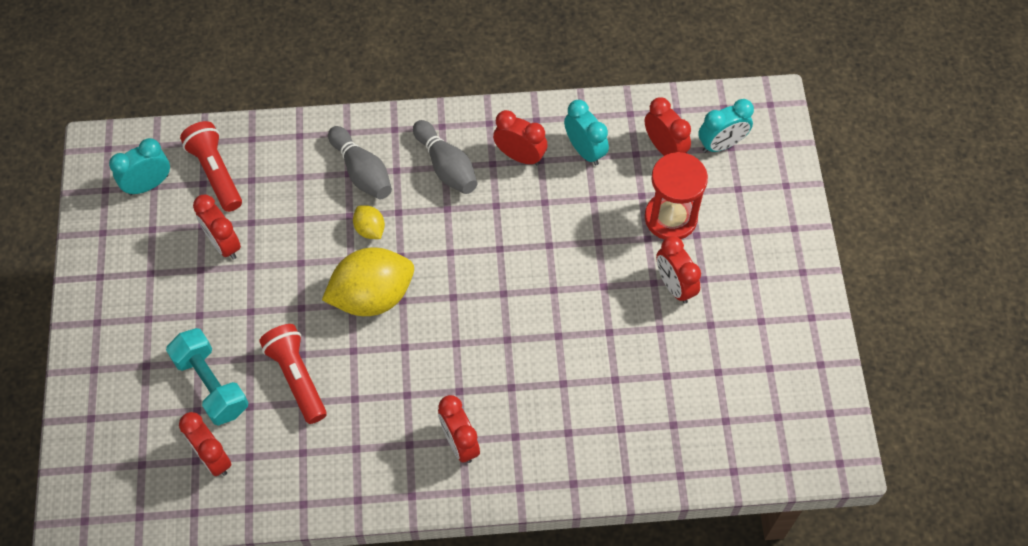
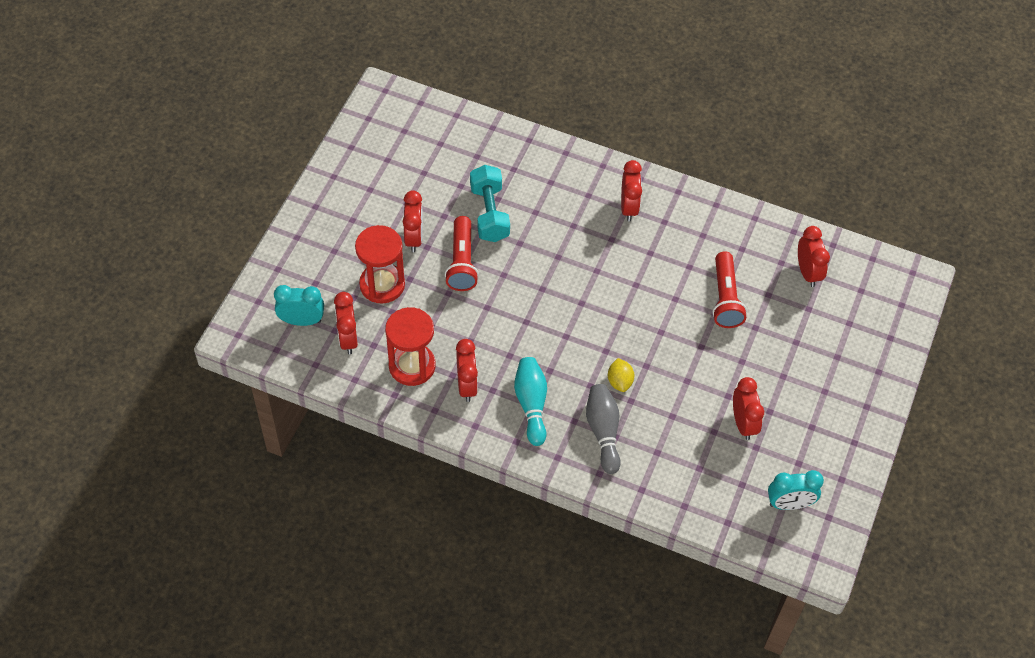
camera: 155 degrees left, 5 degrees down
turquoise dumbbell [166,328,248,426] -> turquoise dumbbell moved to [470,165,510,242]
red flashlight [180,121,242,212] -> red flashlight moved to [445,216,479,291]
yellow lemon [322,248,414,316] -> none
grey bowling pin [413,120,477,194] -> turquoise bowling pin [514,357,547,446]
red clock [493,110,548,165] -> red clock turned 150 degrees counterclockwise [456,339,478,402]
turquoise clock [564,100,609,165] -> red hourglass [385,307,436,386]

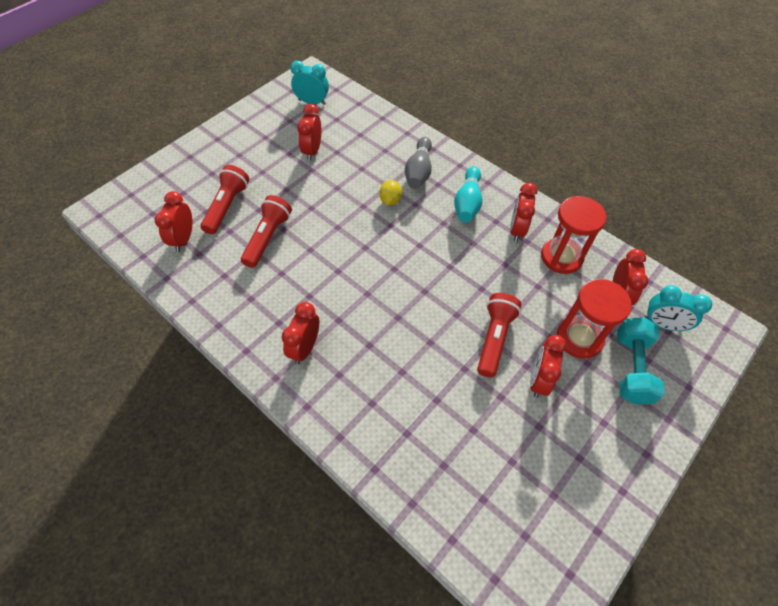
camera: 160 degrees left, 0 degrees up
turquoise dumbbell [470,165,510,242] -> turquoise dumbbell moved to [617,317,665,404]
none -> red flashlight [200,165,249,234]

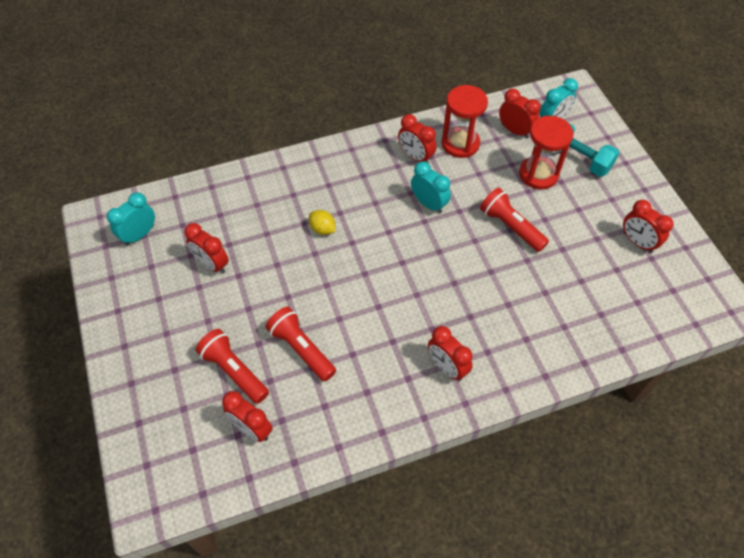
camera: 60 degrees left, 0 degrees up
grey bowling pin [405,137,432,189] -> none
turquoise bowling pin [454,166,482,222] -> none
red clock [530,335,566,398] -> red clock moved to [623,200,674,253]
none -> turquoise clock [411,161,451,213]

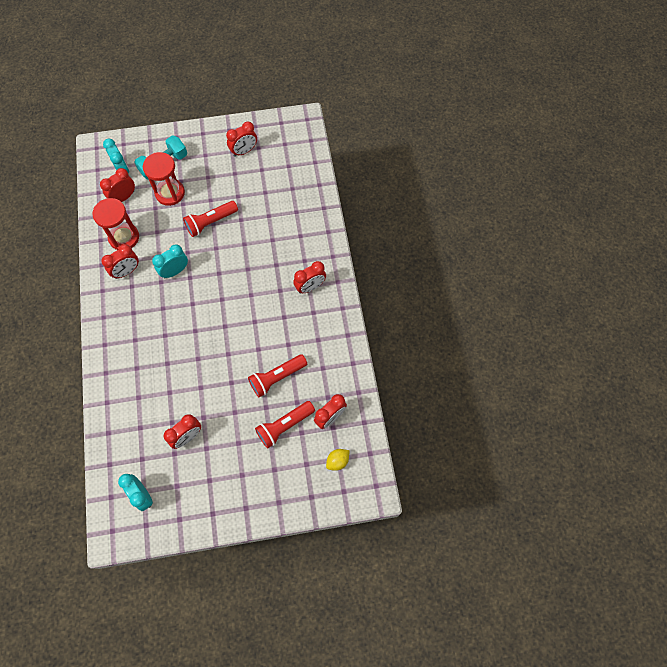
camera: 80 degrees left, 10 degrees up
yellow lemon [309,210,335,235] -> yellow lemon moved to [326,449,349,471]

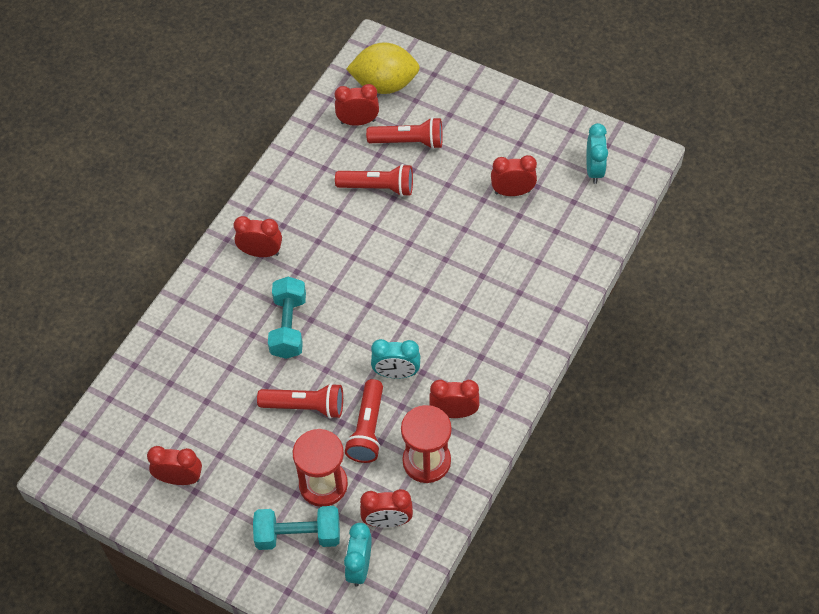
camera: 140 degrees left, 10 degrees down
yellow lemon [326,449,349,471] -> yellow lemon [346,42,420,94], size x2.15
none -> turquoise dumbbell [268,277,306,359]
none -> red flashlight [345,379,383,463]

